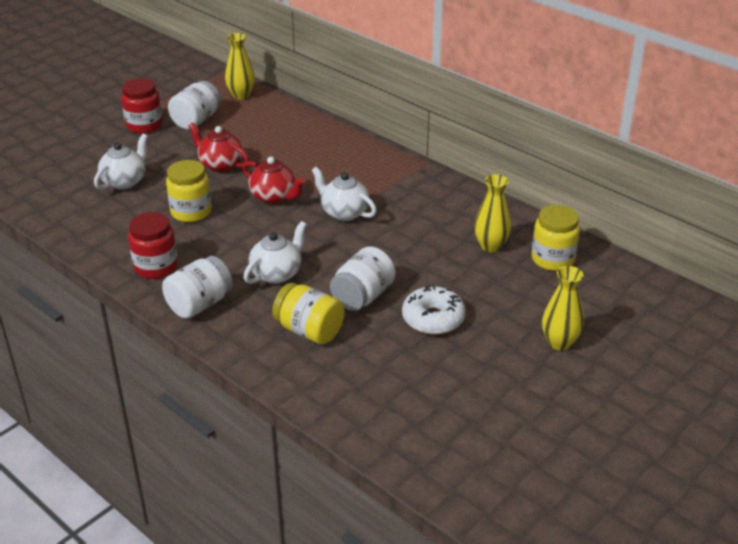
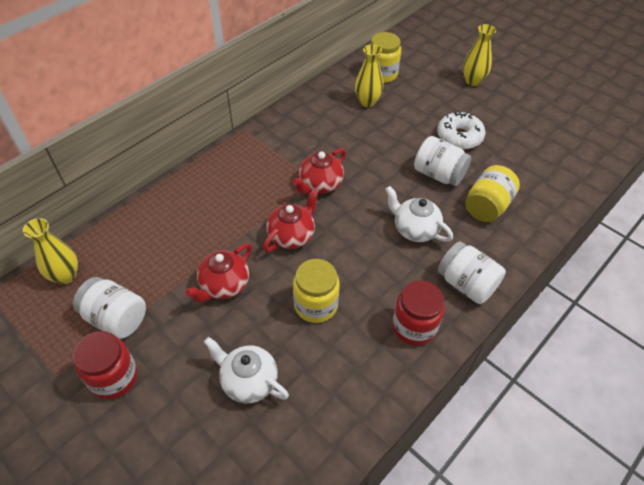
camera: 90 degrees left, 15 degrees up
white teapot [312,167,377,221] -> red teapot [293,148,346,194]

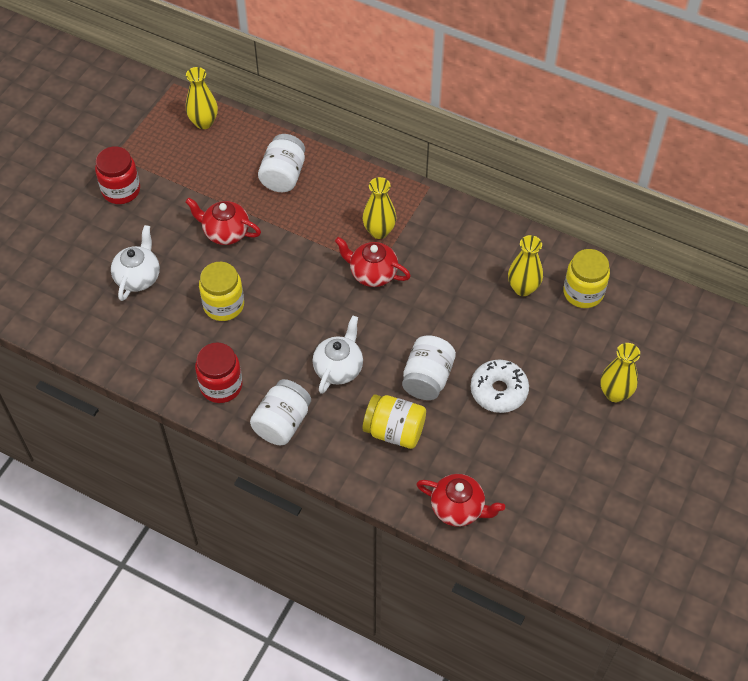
camera: 75 degrees right, 5 degrees up
white jar [73,277,146,339] -> white jar moved to [258,134,305,192]
red teapot [263,189,319,252] -> red teapot moved to [416,474,505,527]
none -> yellow vase [363,177,396,239]

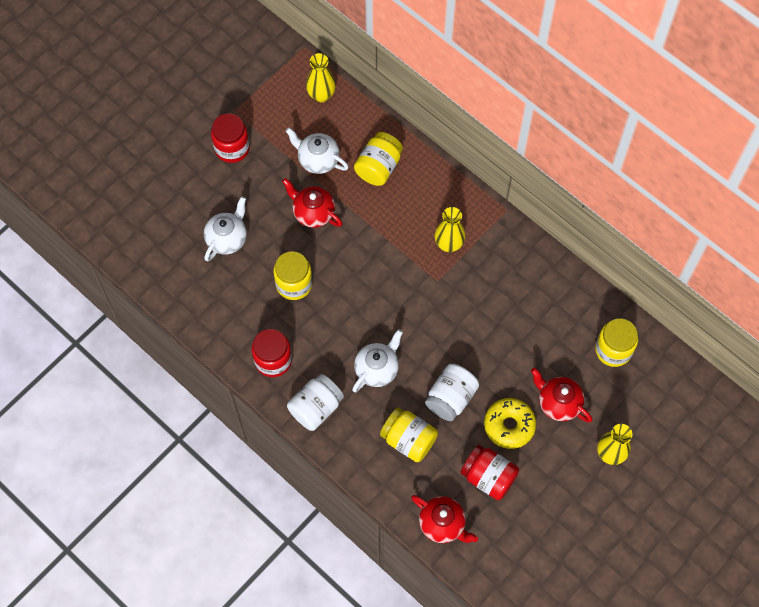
camera: 15 degrees right, 10 degrees up
white jar [258,134,305,192] -> yellow jar [354,132,403,186]
red teapot [335,237,411,287] -> red teapot moved to [531,368,592,423]
white donut [471,360,529,413] -> yellow donut [484,398,536,449]
yellow vase [508,235,543,296] -> none
none -> white teapot [286,127,349,174]
none -> red jar [460,445,519,500]

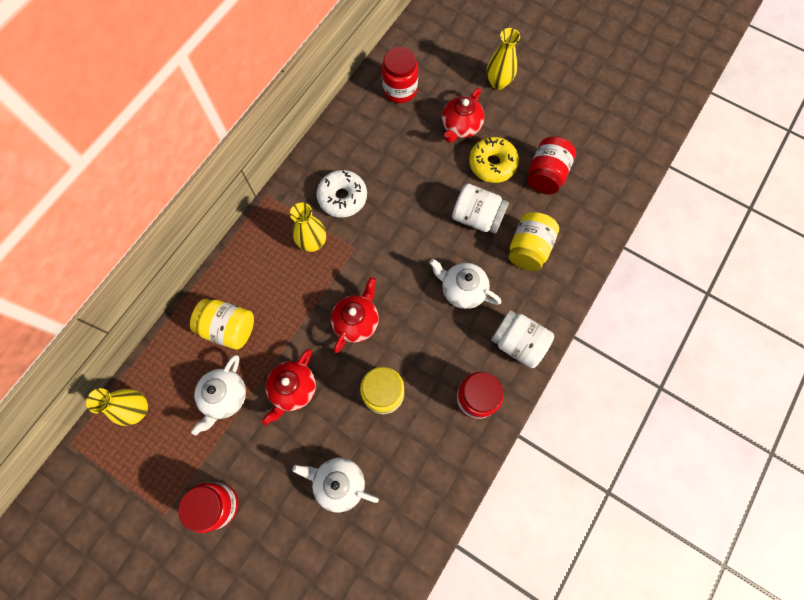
camera: 100 degrees left, 5 degrees up
red teapot [411,495,478,543] -> red teapot moved to [331,277,379,353]
yellow jar [595,318,638,367] -> red jar [382,47,418,103]
none -> white donut [316,170,367,217]

